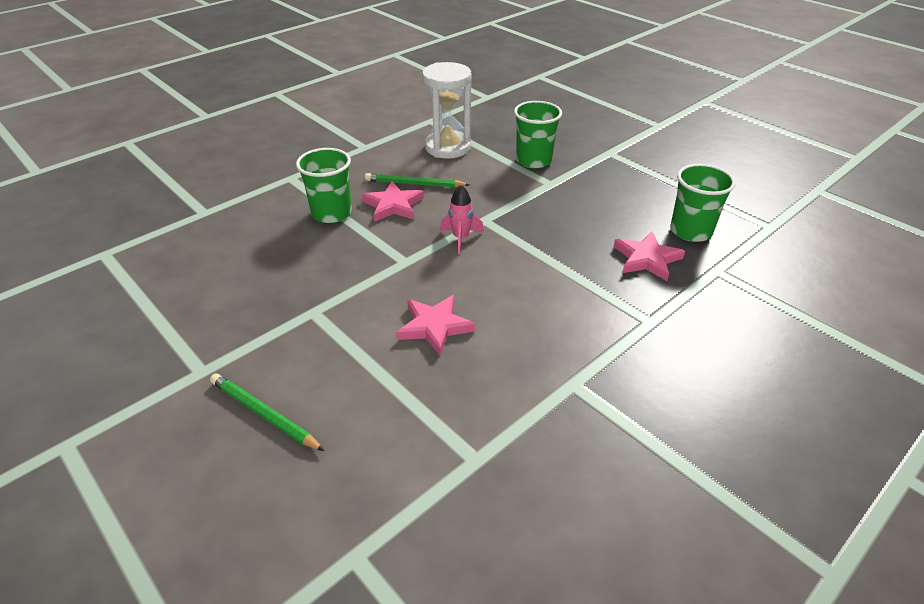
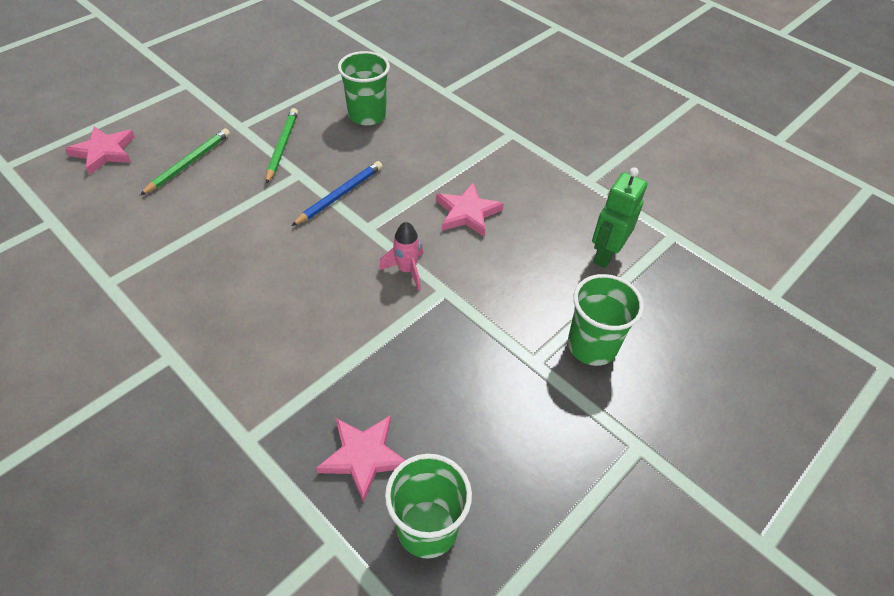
camera: 85 degrees right, 10 degrees up
green cup [296,148,352,223] -> green cup moved to [338,51,390,125]
green pencil [365,173,470,188] -> green pencil moved to [266,108,298,184]
pink star [396,295,475,356] -> pink star moved to [65,126,135,175]
white hourglass [422,62,472,159] -> green robot [592,167,647,268]
none -> blue pencil [291,161,382,226]

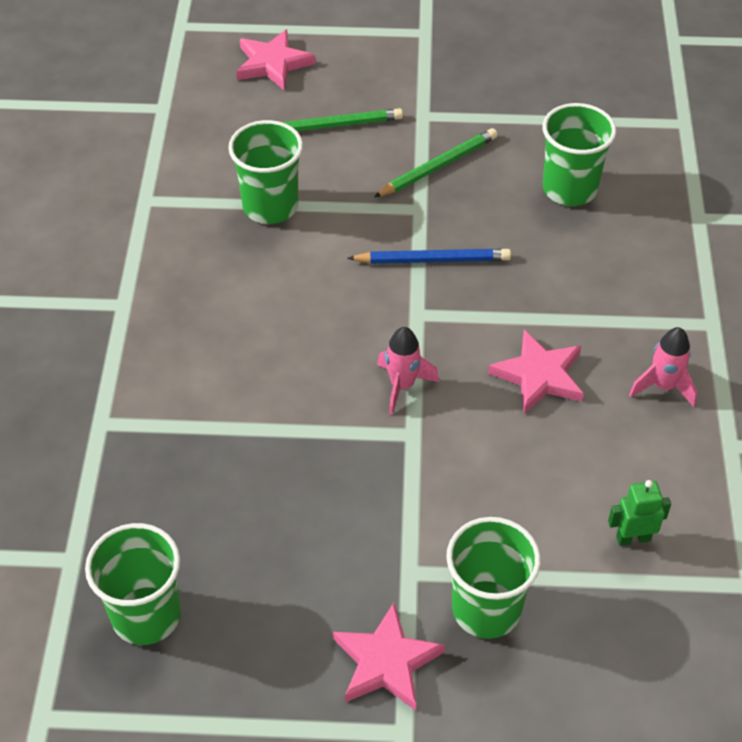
camera: 50 degrees right, 0 degrees up
pink star [316,415,405,503] -> pink star moved to [333,603,445,711]
green robot [592,167,647,268] -> green robot [608,480,671,546], size x0.61
none -> green cup [228,120,303,224]
none -> pink rocket [629,327,697,407]

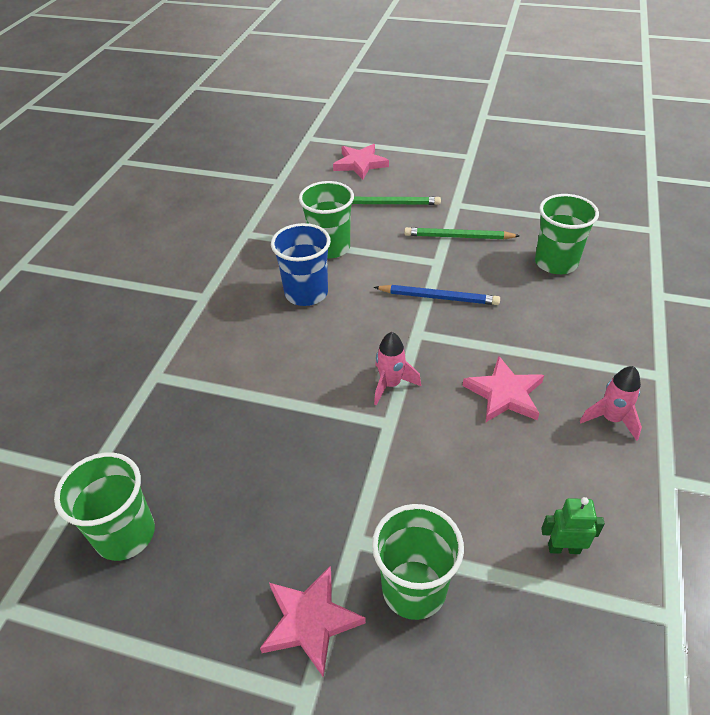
camera: 15 degrees right, 5 degrees down
green pencil [374,128,498,197] -> green pencil turned 150 degrees counterclockwise [404,227,519,239]
none -> blue cup [271,223,331,306]

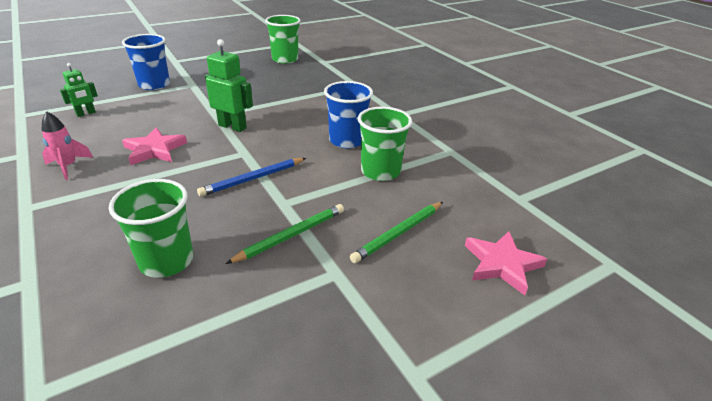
camera: 130 degrees right, 10 degrees down
pink star [260,566,366,678] -> none
green cup [372,504,464,620] -> blue cup [122,34,170,90]
pink rocket [374,332,421,406] -> green robot [205,39,253,132]

